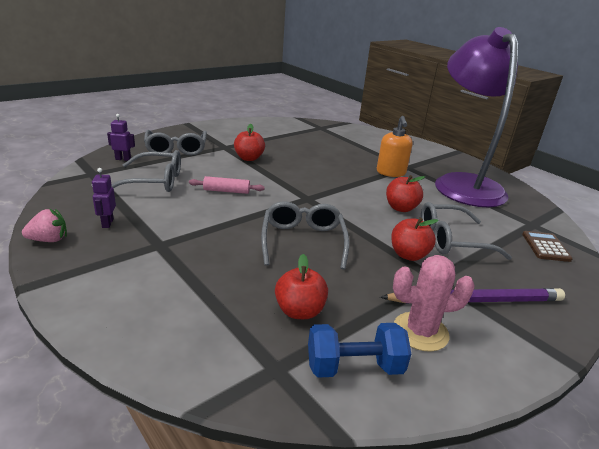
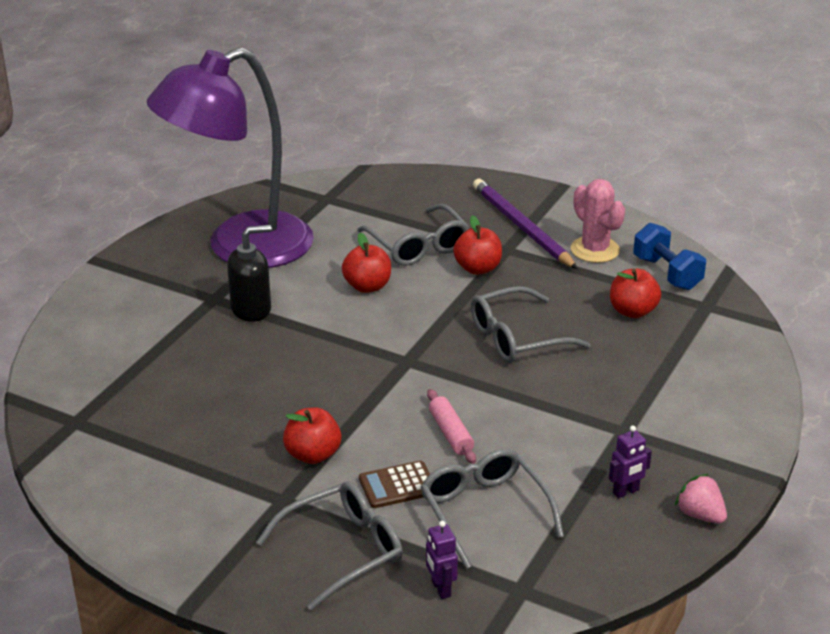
camera: 110 degrees left, 5 degrees up
orange soap dispenser [377,116,413,177] -> black soap dispenser [227,225,272,322]
brown calculator [522,231,573,262] -> brown calculator moved to [359,461,430,508]

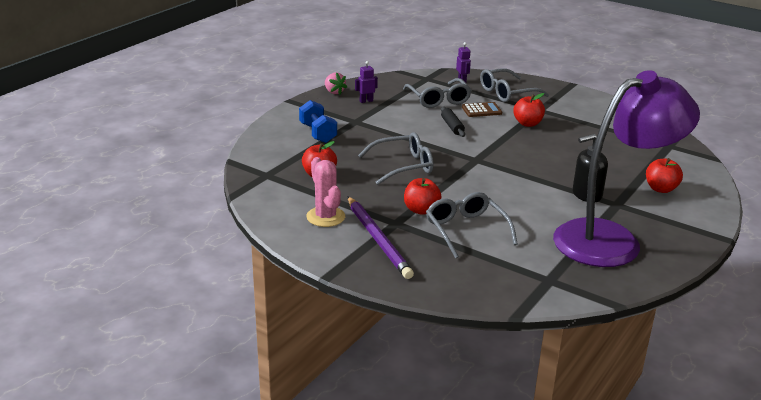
camera: 175 degrees left, 5 degrees down
red apple [342,232,391,293] -> red apple moved to [646,158,683,193]
pink rolling pin [427,389,476,464] -> black rolling pin [441,107,465,137]
blue dumbbell [633,223,706,290] -> blue dumbbell moved to [299,100,337,143]

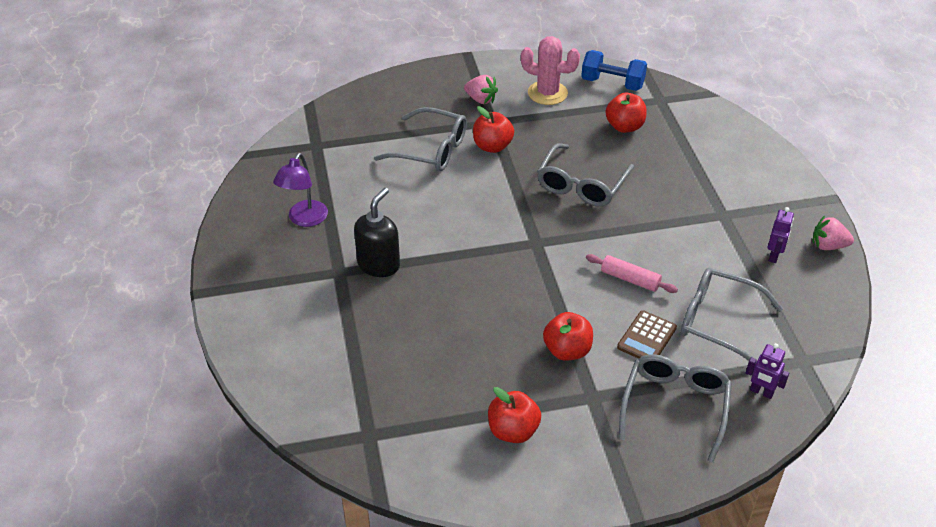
camera: 135 degrees right, 15 degrees up
blue dumbbell [299,100,337,143] -> blue dumbbell moved to [581,50,647,91]
purple pencil [348,197,414,279] -> pink strawberry [464,75,498,104]
black rolling pin [441,107,465,137] -> pink rolling pin [586,254,678,293]
purple lamp [553,70,700,267] -> purple lamp [273,153,328,227], size x0.41
red apple [646,158,683,193] -> red apple moved to [488,387,541,443]

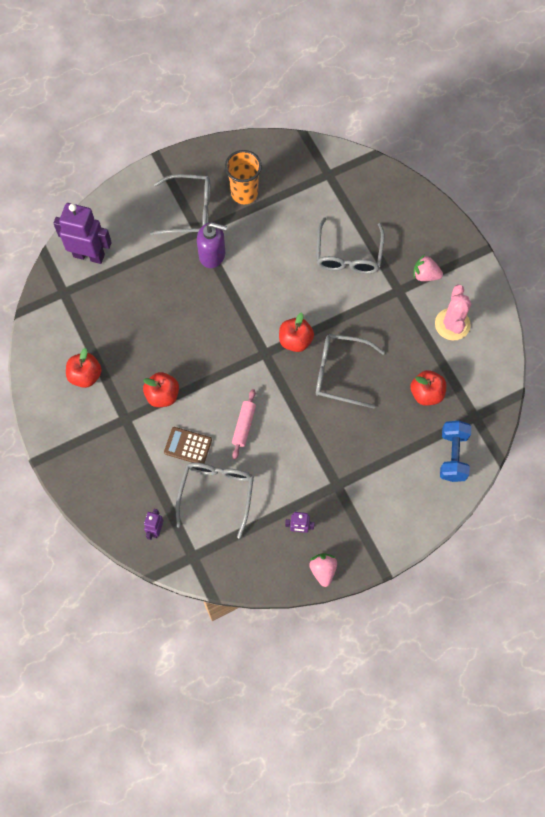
camera: 75 degrees right, 25 degrees up
purple lamp [273,153,328,227] -> orange cup [225,150,262,204]
black soap dispenser [354,188,400,277] -> purple soap dispenser [197,222,227,268]
pink strawberry [464,75,498,104] -> pink strawberry turned 90 degrees clockwise [413,255,443,281]
red apple [473,106,514,153] -> red apple moved to [279,312,314,352]
blue dumbbell [581,50,647,91] -> blue dumbbell moved to [440,421,471,482]
grey glasses [619,354,732,463] -> grey glasses moved to [150,174,210,235]
none -> purple robot [53,203,112,264]

